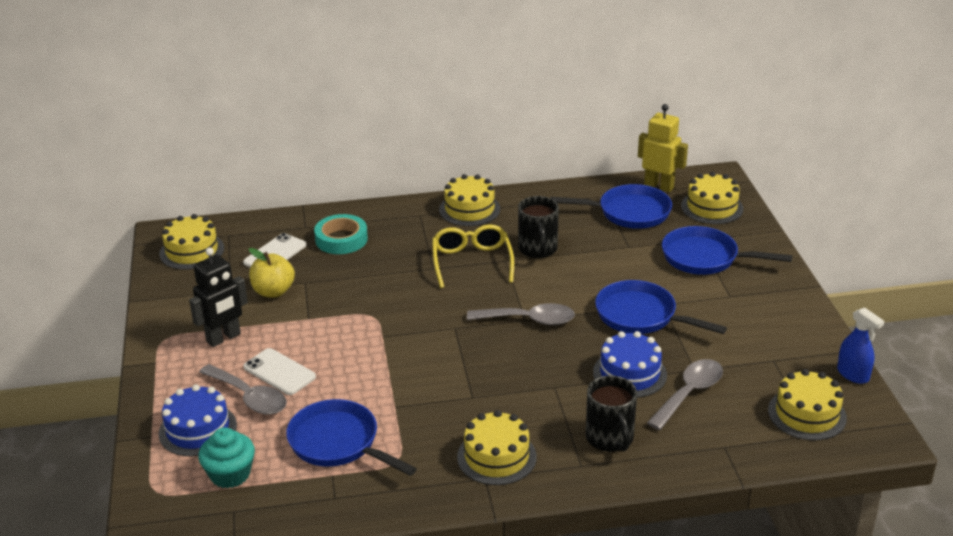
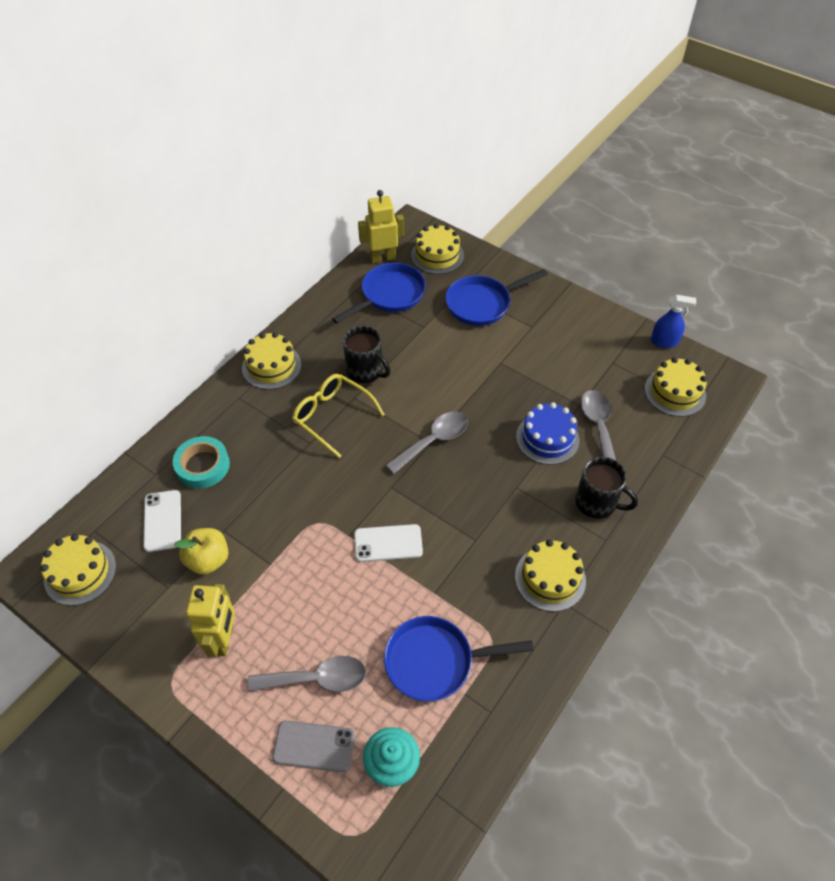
camera: 45 degrees left, 20 degrees up
blue cake [159,384,237,456] -> grey phone [272,720,355,773]
black robot [189,248,248,347] -> yellow robot [186,584,235,657]
white phone [243,348,316,395] -> white phone moved to [354,524,423,562]
blue pan [595,280,727,334] -> none

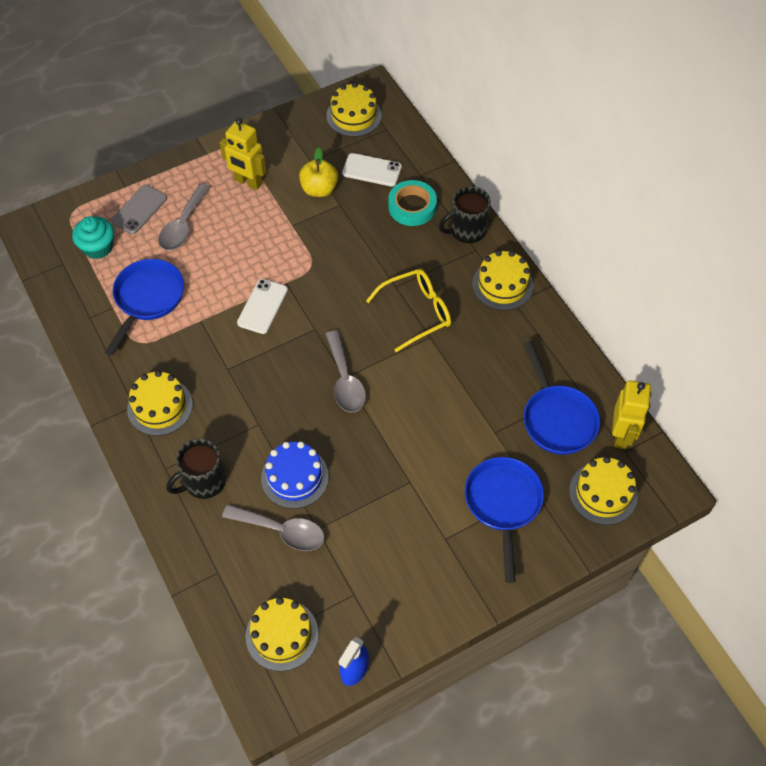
camera: 115 degrees right, 5 degrees up
black mug [343,326,391,383] -> black mug moved to [439,186,491,243]

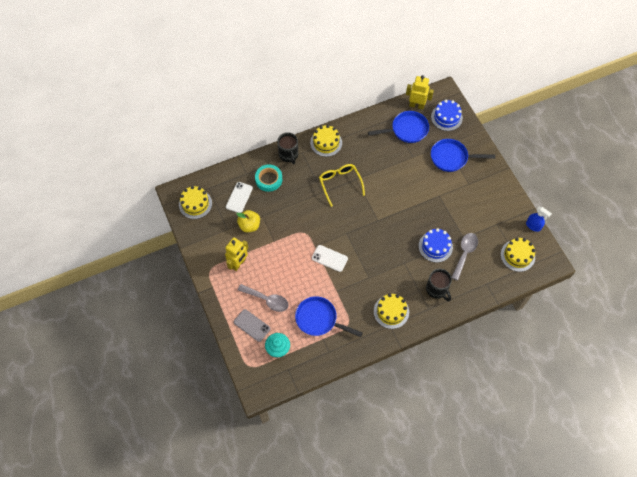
camera: 85 degrees left, 5 degrees up
grey spoon [326,330,366,412] -> none
yellow cake [569,456,638,525] -> blue cake [431,100,463,131]

